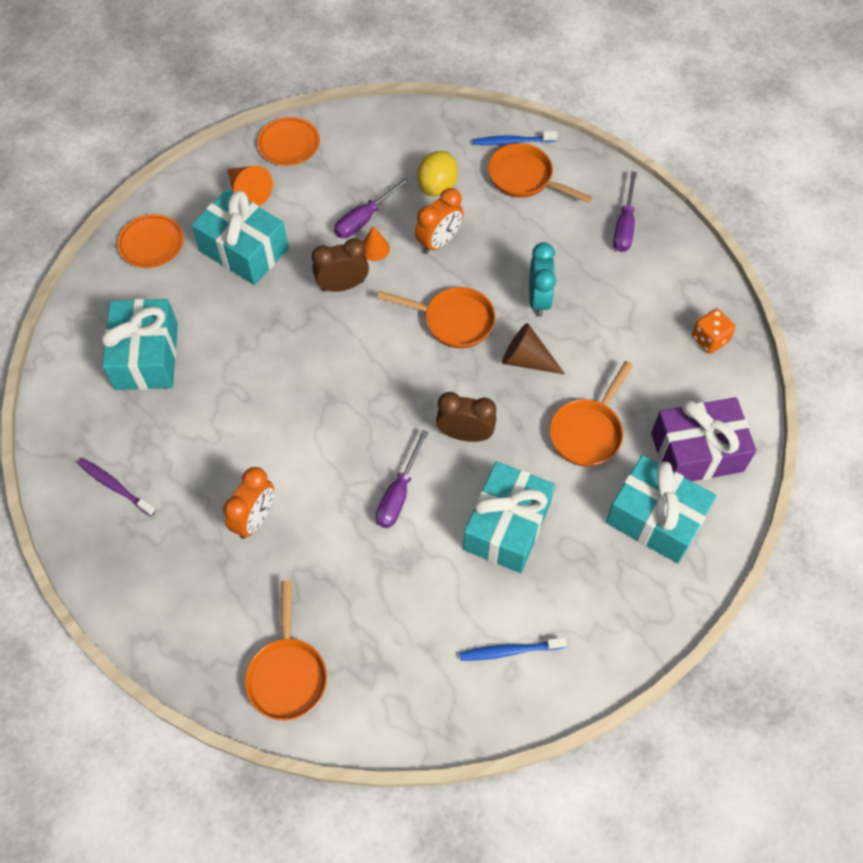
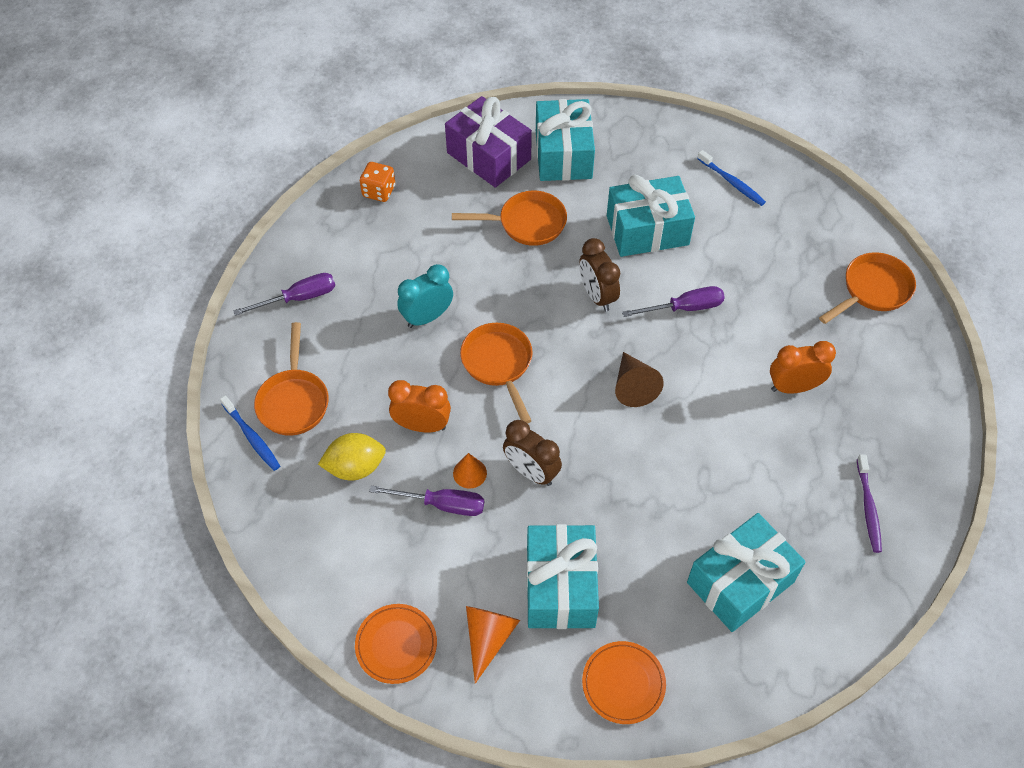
camera: 125 degrees left, 5 degrees down
brown cone [502,323,565,374] -> brown cone moved to [615,352,664,407]

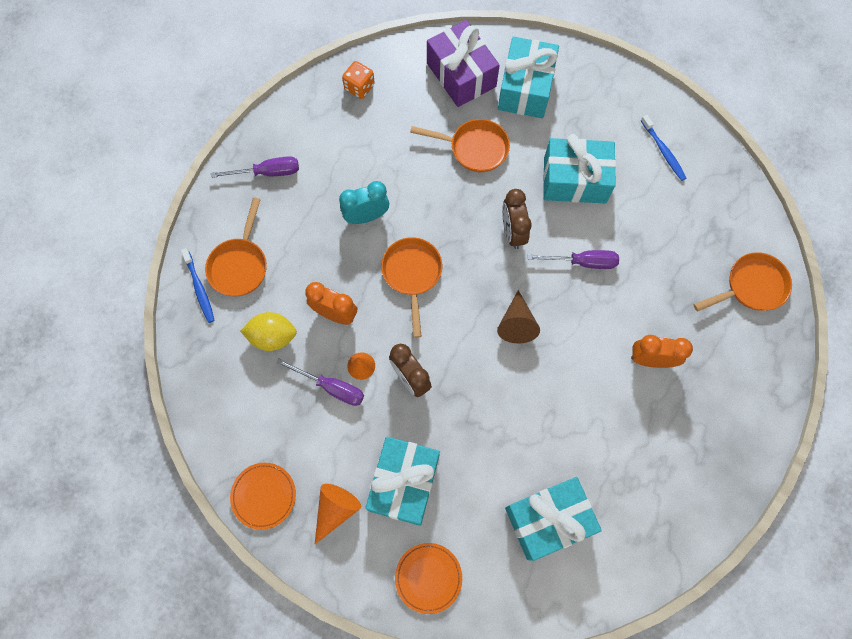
camera: 15 degrees right, 15 degrees up
purple toothbrush [857,455,882,553] -> none

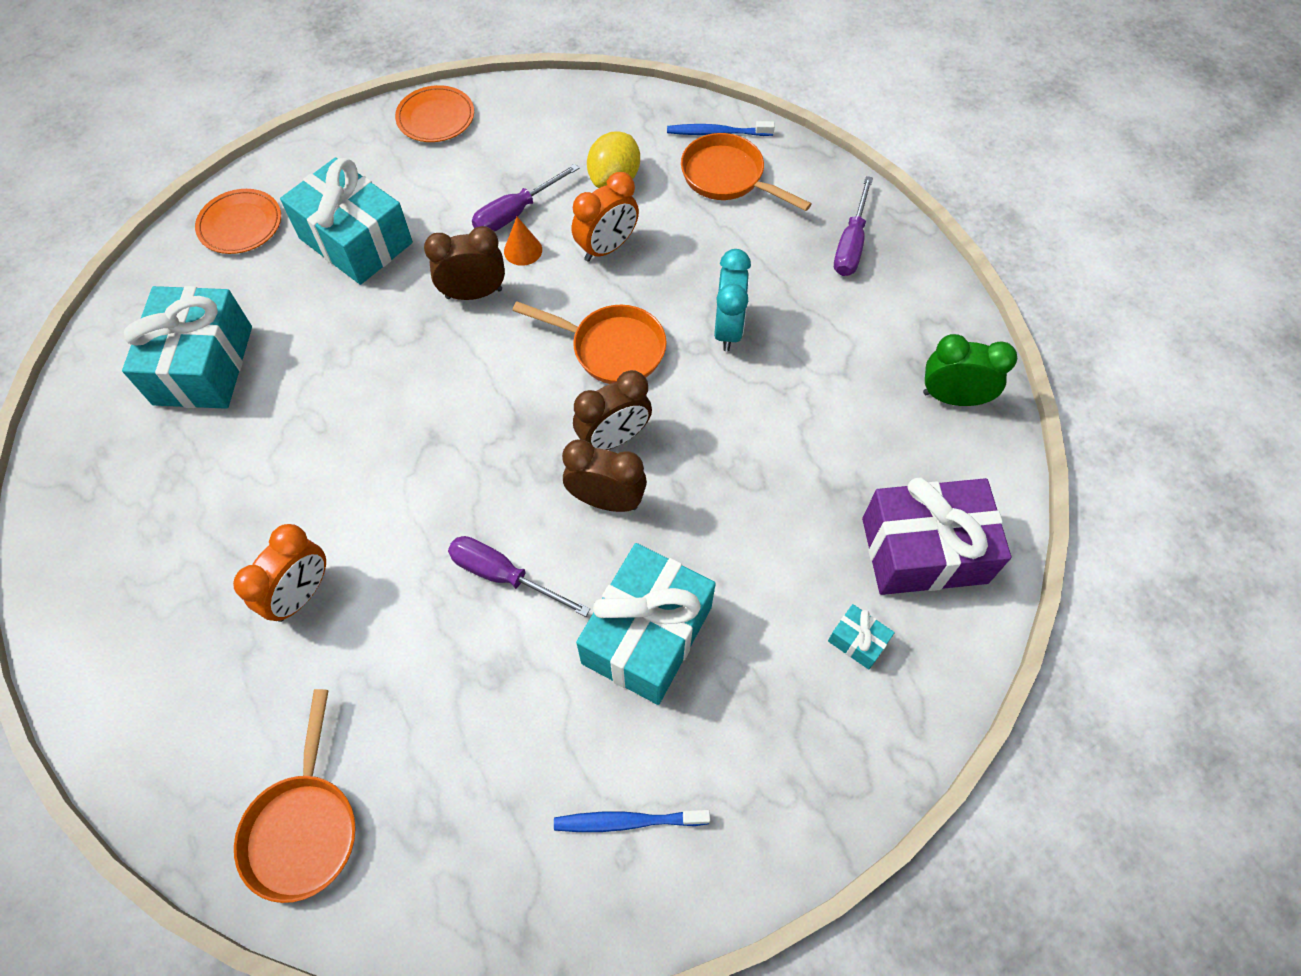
camera: 115 degrees right, 10 degrees down
orange cone [315,484,361,544] -> none
orange dice [342,61,375,99] -> green clock [923,334,1017,406]
orange pan [410,119,510,172] -> none
brown cone [497,290,540,344] -> none
turquoise gift [498,37,559,118] -> turquoise gift [828,604,895,669], size x0.42
purple screwdriver [527,250,619,269] -> purple screwdriver turned 90 degrees clockwise [448,536,590,617]
none -> brown clock [573,370,652,450]

